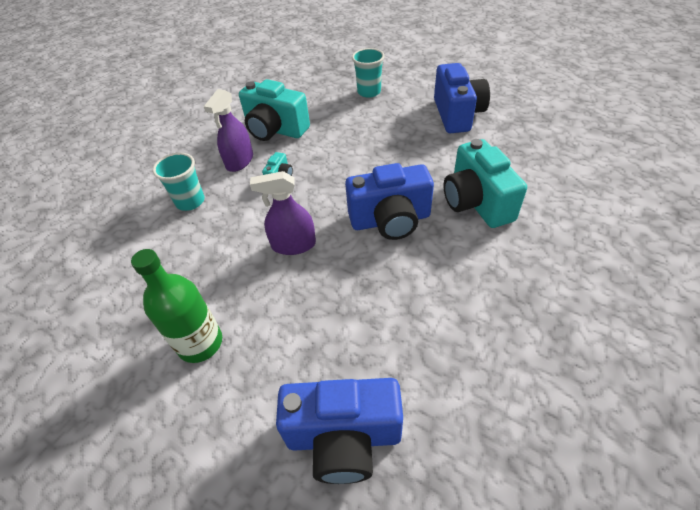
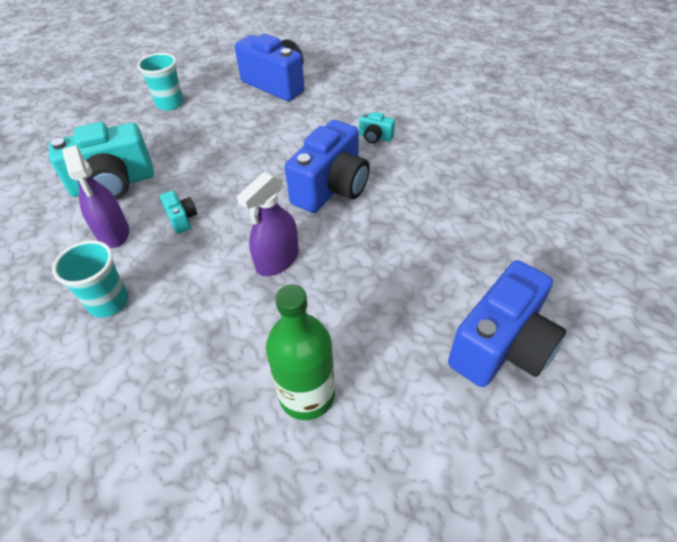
camera: 50 degrees left, 0 degrees up
turquoise camera [443,139,527,228] -> turquoise camera [359,112,395,143], size x0.44

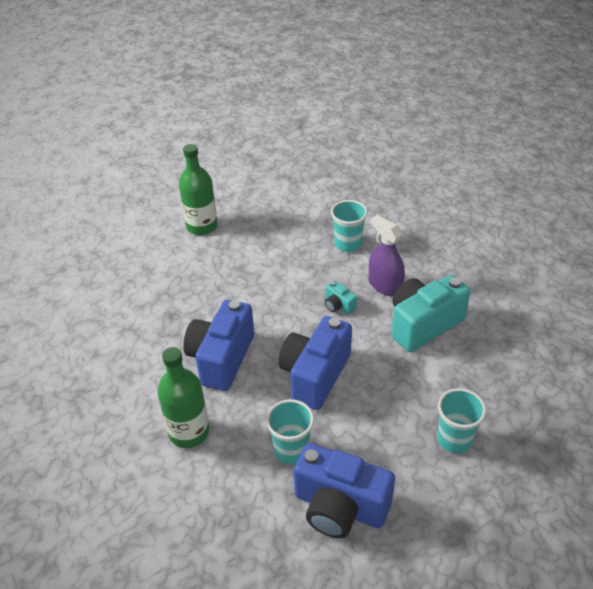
camera: 165 degrees right, 5 degrees down
purple spray bottle [237,172,299,276] -> none
turquoise camera [359,112,395,143] -> green bottle [157,347,209,448]
blue camera [448,260,566,387] -> blue camera moved to [278,316,352,410]
none -> turquoise cup [266,399,314,465]

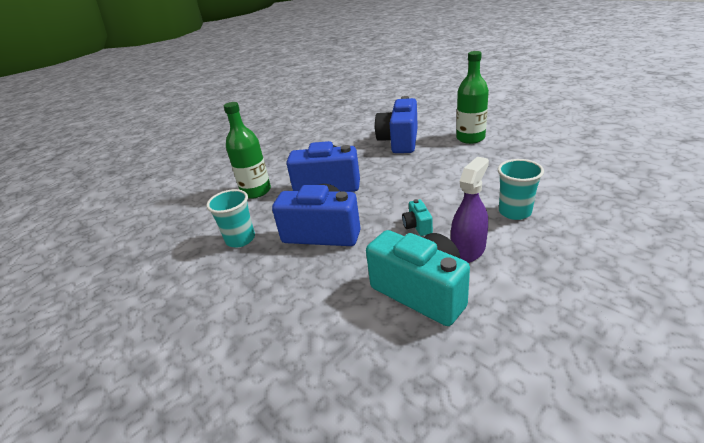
camera: 80 degrees right, 10 degrees down
blue camera [294,443,395,538] -> blue camera moved to [375,96,418,153]
turquoise camera [325,281,357,315] -> turquoise camera turned 45 degrees counterclockwise [402,199,433,236]
turquoise cup [437,388,486,453] -> none

